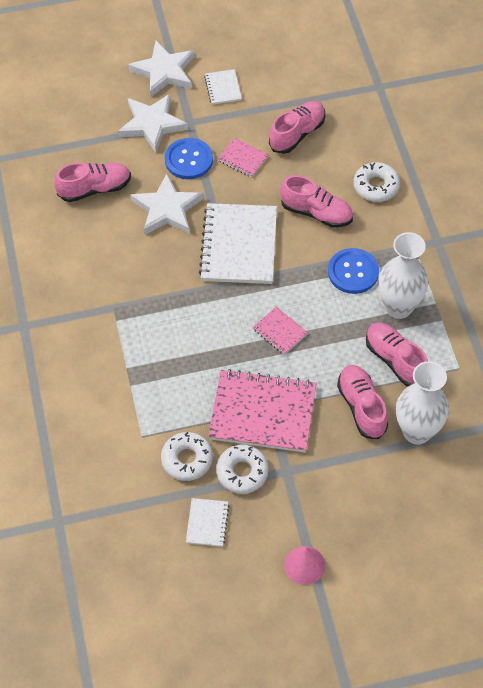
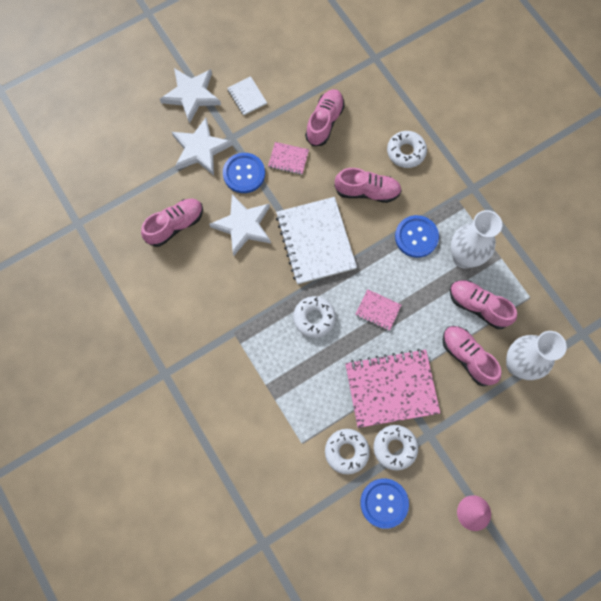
camera: 20 degrees left, 15 degrees up
white notebook [186,498,229,547] -> blue button [360,478,409,529]
none -> white donut [293,296,336,338]

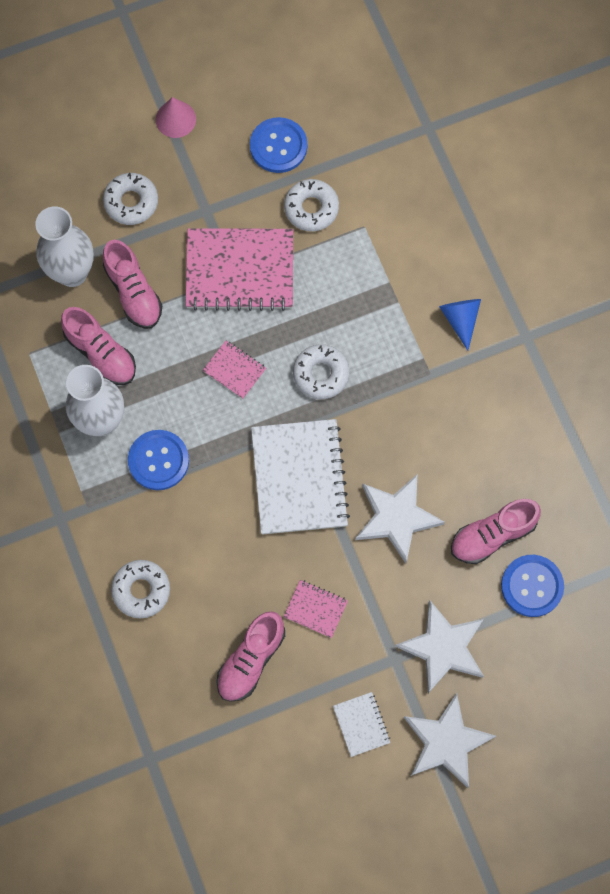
camera: 170 degrees left, 0 degrees up
blue button [223,153,265,193] -> blue button moved to [501,555,564,617]
pink shoe [335,168,402,203] -> none
white donut [373,425,418,470] -> white donut moved to [103,173,158,225]
none -> blue cone [439,299,481,350]

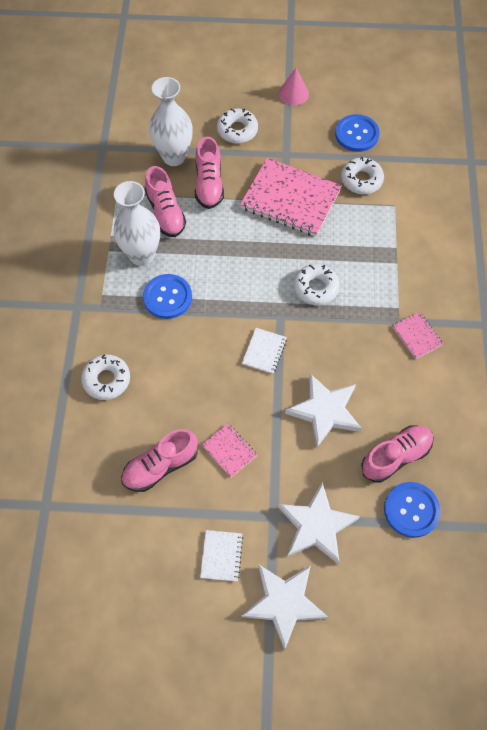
camera: 25 degrees right, 10 degrees down
pink notebook [202,340,266,399] -> pink notebook moved to [393,312,443,359]
white notebook [251,419,350,534] -> white notebook [242,328,287,374], size x0.47
blue cone [439,299,481,350] -> none
pink shoe [451,499,541,564] -> pink shoe turned 150 degrees clockwise [361,426,434,483]

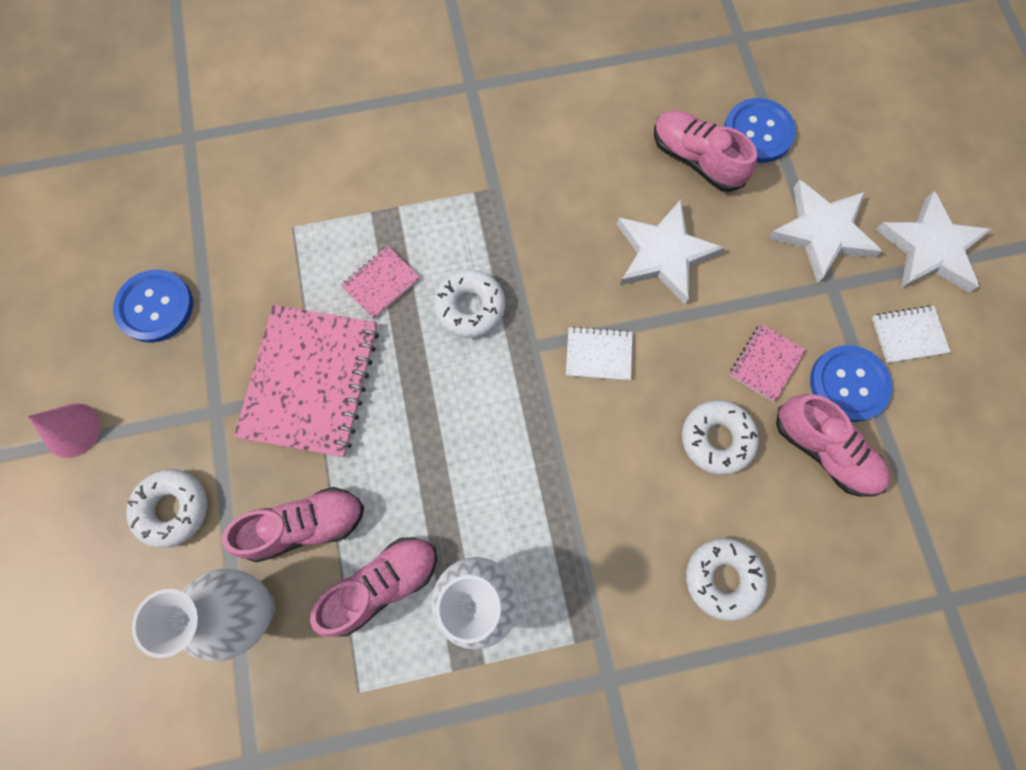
camera: 105 degrees left, 10 degrees up
blue button [143,274,192,319] -> blue button moved to [810,345,893,422]
white donut [341,157,384,194] -> white donut moved to [682,400,759,475]
pink notebook [393,312,443,359] -> pink notebook moved to [341,246,420,319]

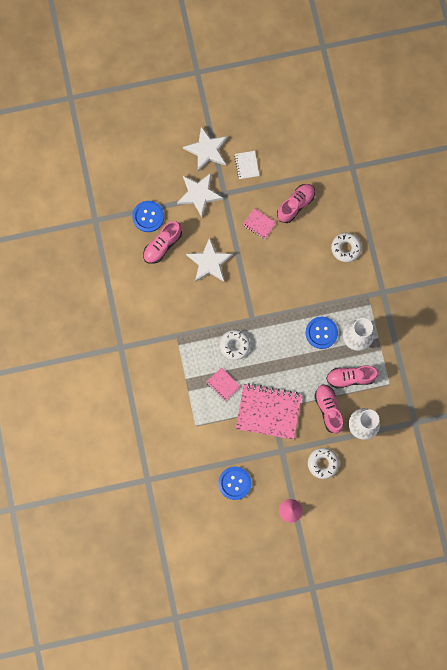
camera: 90 degrees left, 5 degrees up
pink shoe [310,537,437,637] -> pink shoe turned 60 degrees counterclockwise [326,366,379,389]
white notebook [566,326,633,381] -> none
white donut [682,400,759,475] -> none
blue button [810,345,893,422] -> blue button moved to [305,317,338,349]

